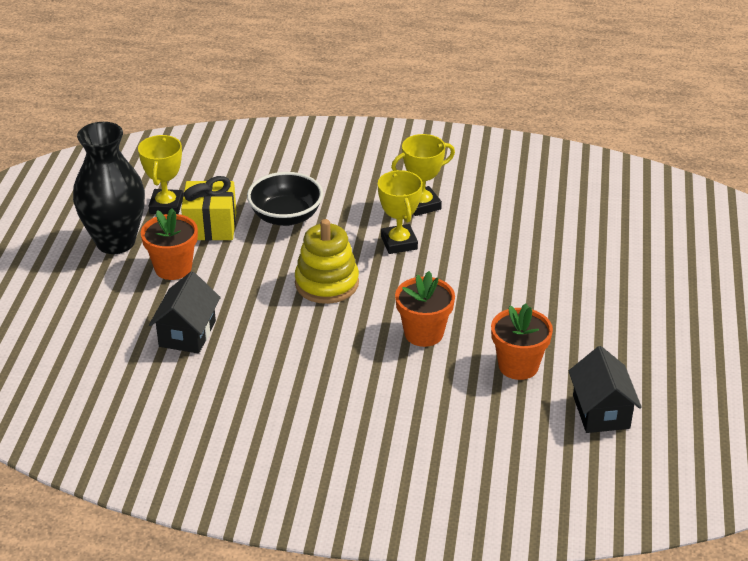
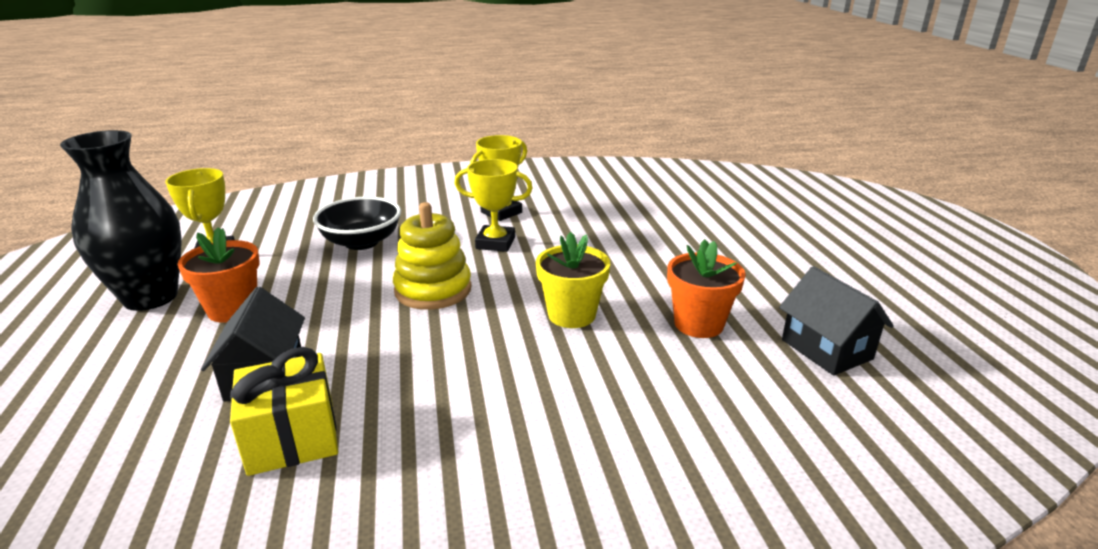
camera: 20 degrees left, 10 degrees down
yellow gift [181,176,236,241] -> yellow gift moved to [230,347,338,476]
yellow trophy [378,170,423,254] -> yellow trophy turned 45 degrees counterclockwise [454,159,533,252]
orange flower pot [395,271,455,347] -> yellow flower pot [536,232,610,328]

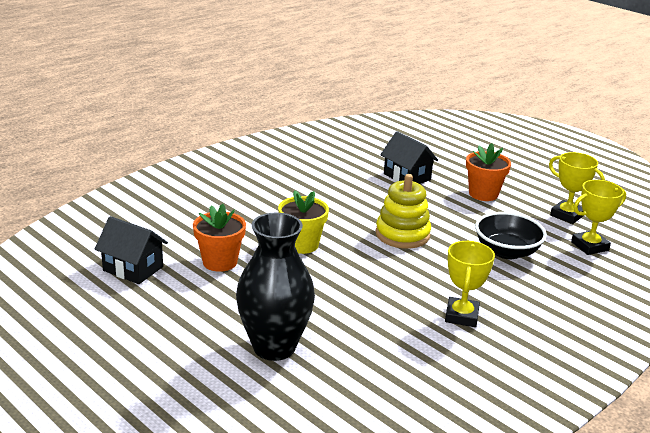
camera: 145 degrees right, 0 degrees up
black vase [60,130,182,311] -> black vase moved to [236,213,315,361]
yellow gift [230,347,338,476] -> none
yellow trophy [454,159,533,252] -> yellow trophy moved to [571,180,626,255]

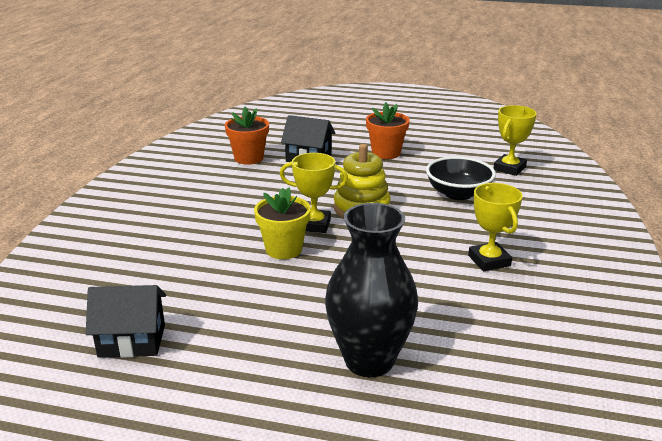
camera: 30 degrees left, 0 degrees up
orange flower pot [193,204,246,272] -> orange flower pot moved to [225,107,269,165]
yellow trophy [549,152,605,224] -> yellow trophy moved to [280,153,348,233]

